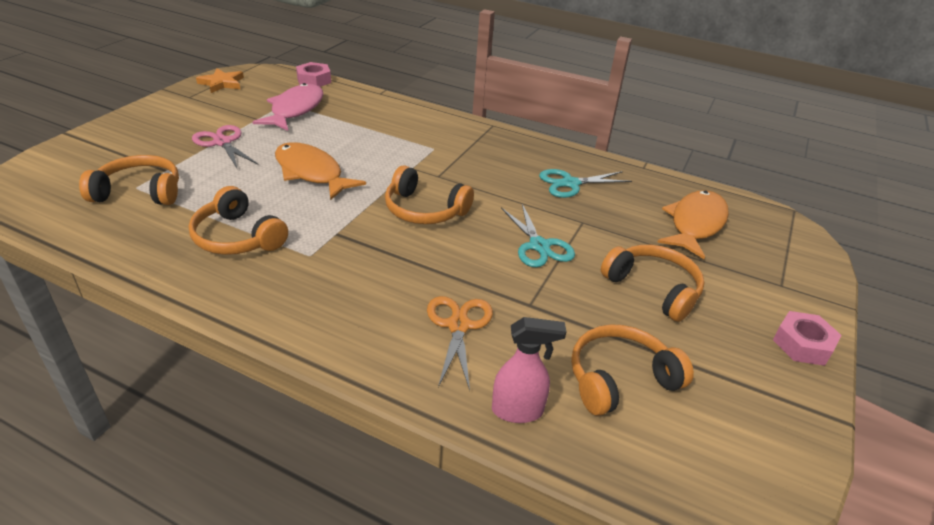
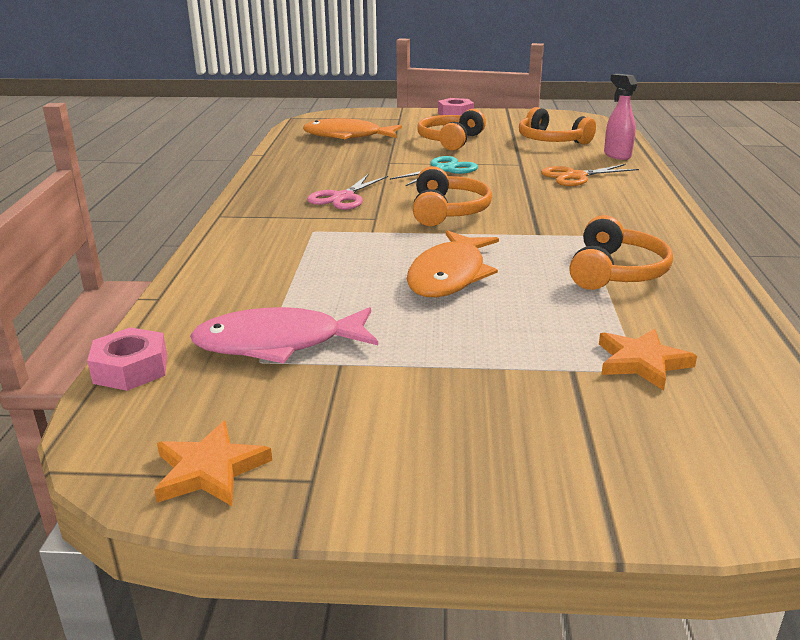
camera: 110 degrees left, 10 degrees down
orange headphones [79,155,179,205] -> orange star [599,329,697,390]
pink scissors [192,125,259,170] -> pink scissors moved to [307,175,388,210]
turquoise scissors [539,169,632,198] -> none

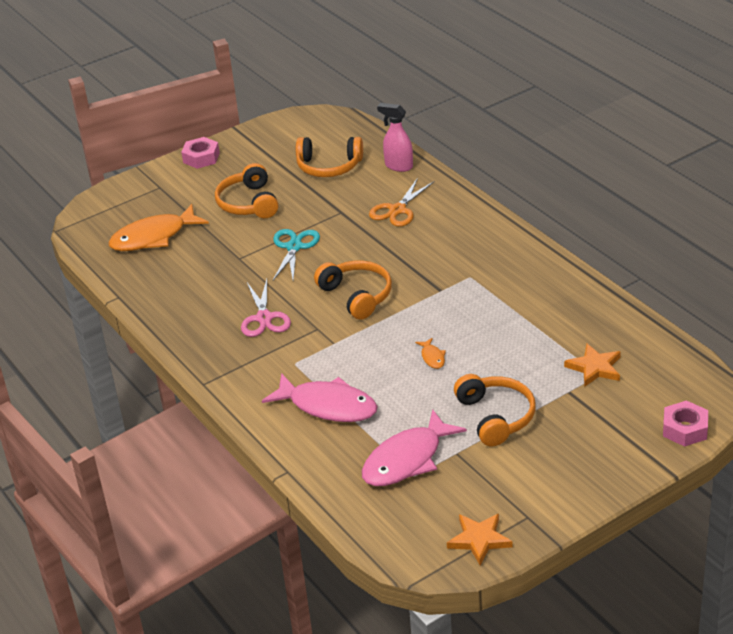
camera: 35 degrees left, 10 degrees up
pink nut [87,327,167,391] -> pink nut moved to [663,400,708,447]
orange fish [407,230,499,297] -> orange fish [415,338,446,369], size x0.42
orange headphones [569,215,673,290] -> orange headphones moved to [454,374,536,447]
none -> pink fish [262,373,378,422]

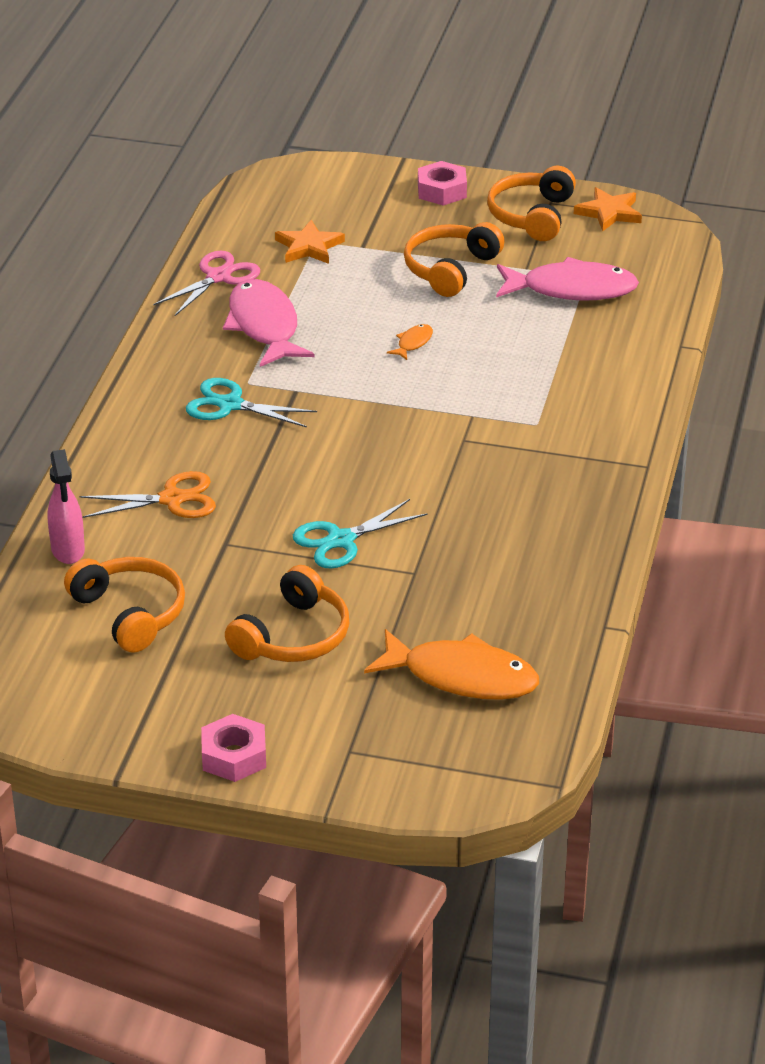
camera: 135 degrees left, 0 degrees up
pink scissors [241,279,291,337] -> pink scissors moved to [153,251,260,317]
pink fish [262,373,378,422] -> pink fish moved to [223,279,315,367]
orange headphones [314,260,392,320] -> orange headphones moved to [487,166,576,241]
pink nut [663,400,708,447] -> pink nut moved to [418,161,467,206]
none -> turquoise scissors [186,378,317,428]

